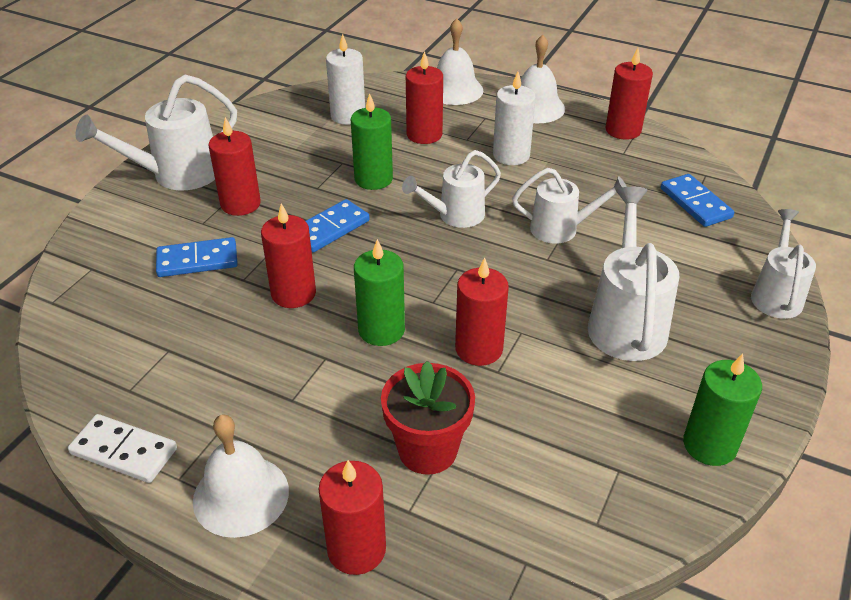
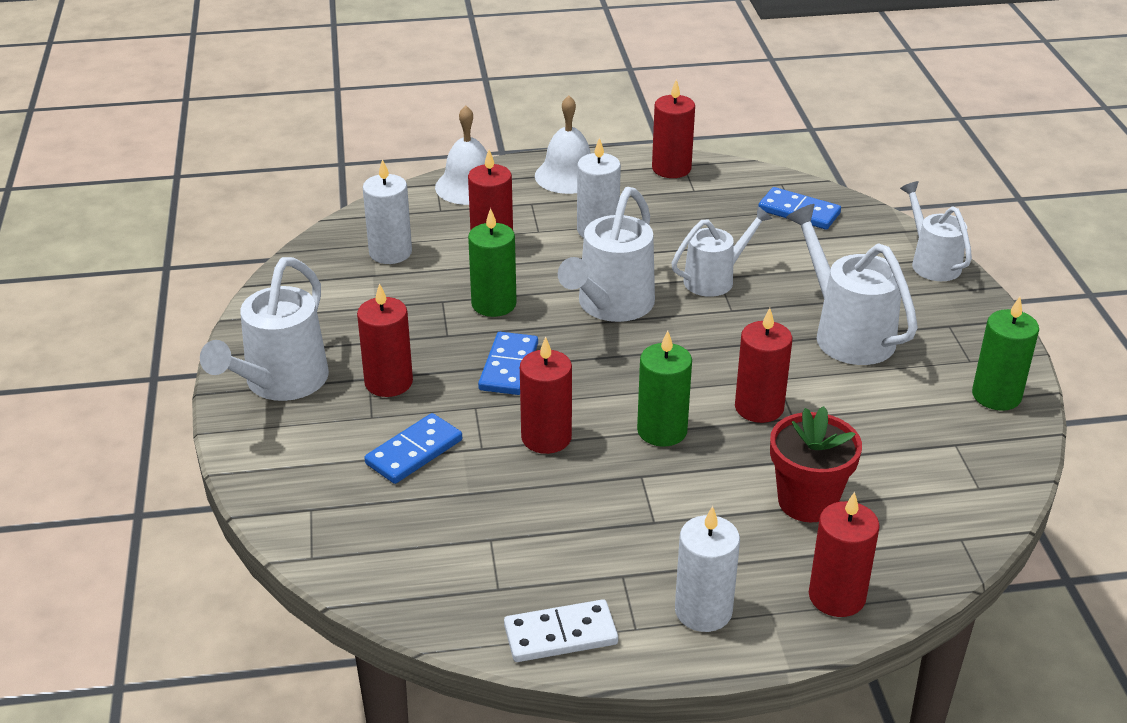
camera: 35 degrees left, 5 degrees down
white bell [193,414,289,538] -> white candle [675,506,740,632]
white watering can [402,150,501,228] -> white watering can [558,187,655,322], size x1.52

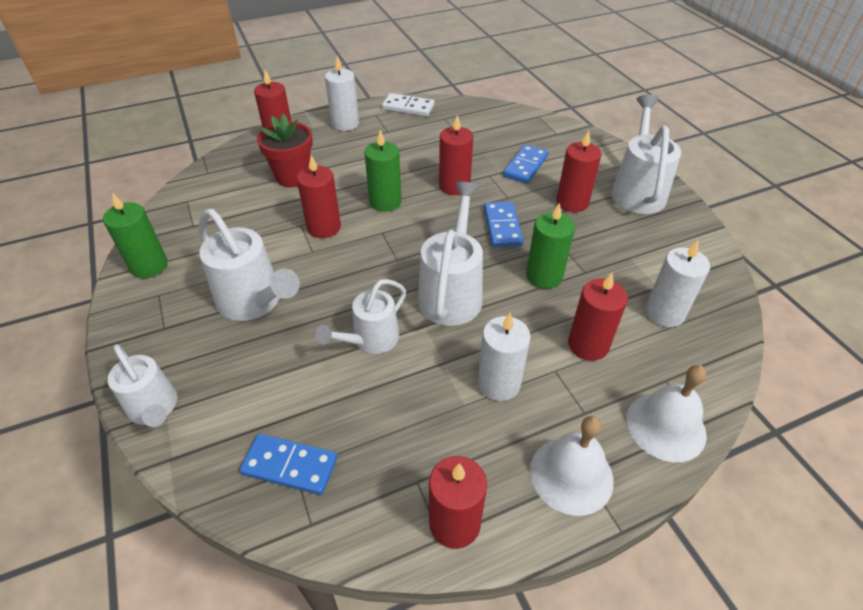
camera: 165 degrees right, 10 degrees up
white domino [504,599,618,662] -> white domino turned 45 degrees clockwise [382,93,435,116]

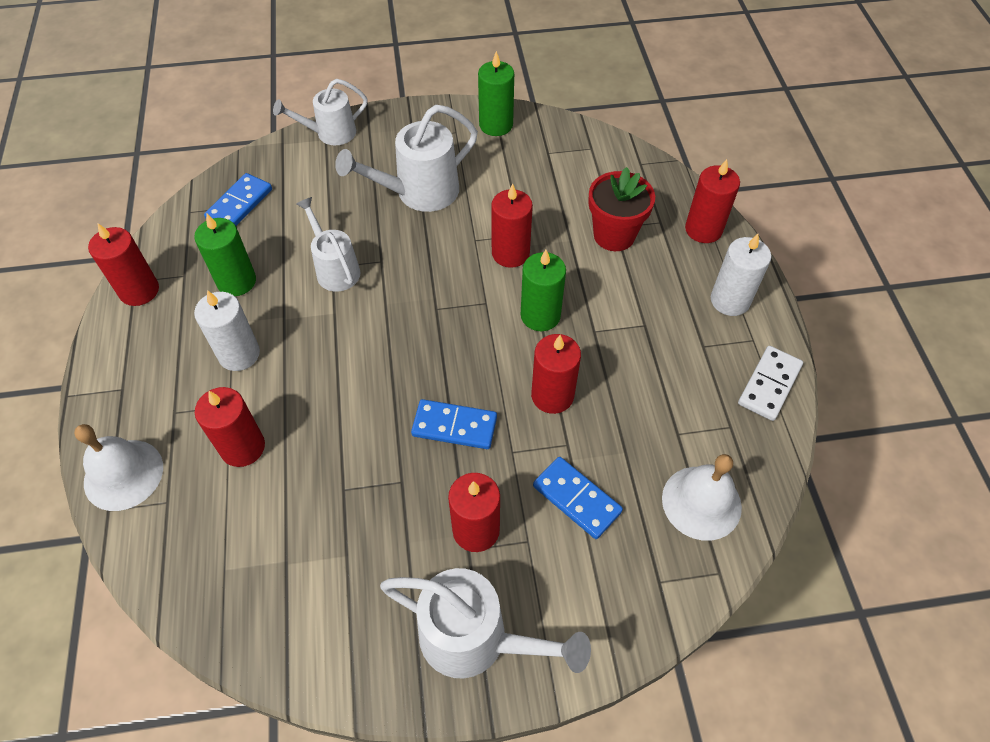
camera: 105 degrees right, 10 degrees up
white watering can [418,182,483,326] -> none
green candle [526,203,575,289] -> green candle moved to [194,214,256,296]
white bell [530,416,614,516] -> white bell moved to [662,454,742,541]
white candle [645,240,710,327] -> none

